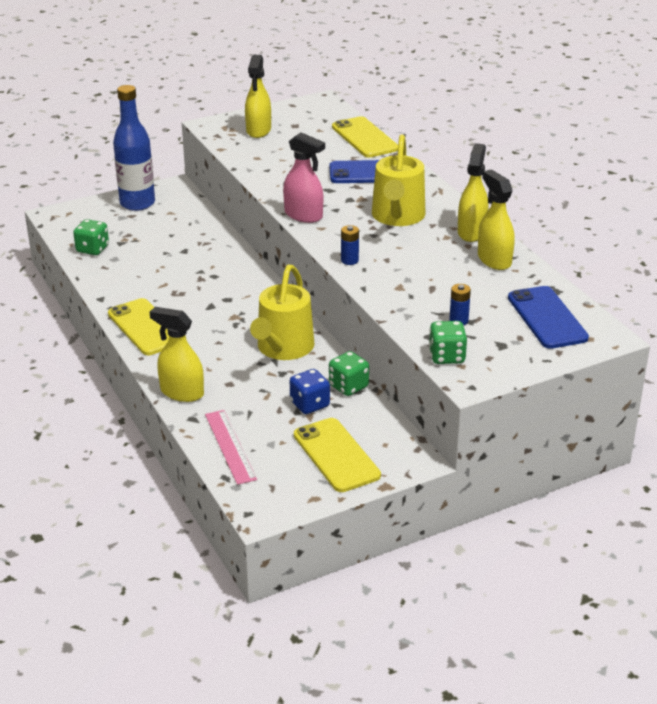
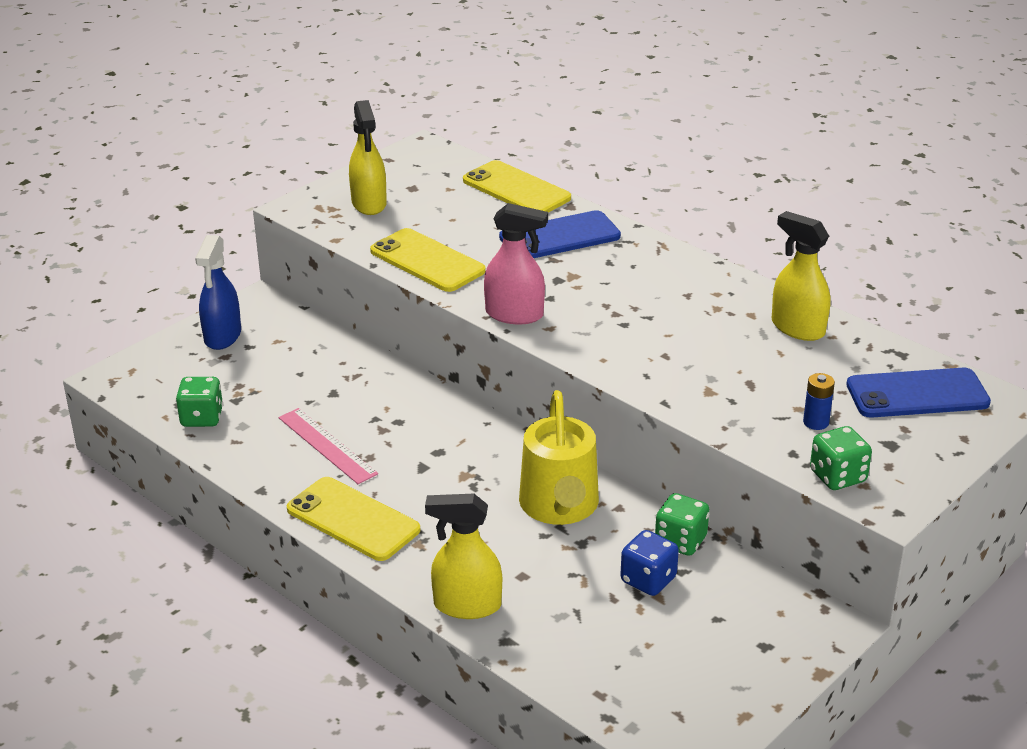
camera: 20 degrees left, 0 degrees up
blue bottle [113,85,155,211] -> blue spray bottle [195,235,241,350]
pink ruler [205,410,257,485] -> pink ruler moved to [279,408,378,484]
yellow phone [294,418,381,492] -> yellow phone moved to [370,228,486,292]
blue battery [341,225,359,265] -> none
yellow watering can [372,135,426,226] -> none
yellow spray bottle [458,143,488,242] -> none
blue phone [508,286,589,349] -> blue phone turned 60 degrees counterclockwise [846,368,991,417]

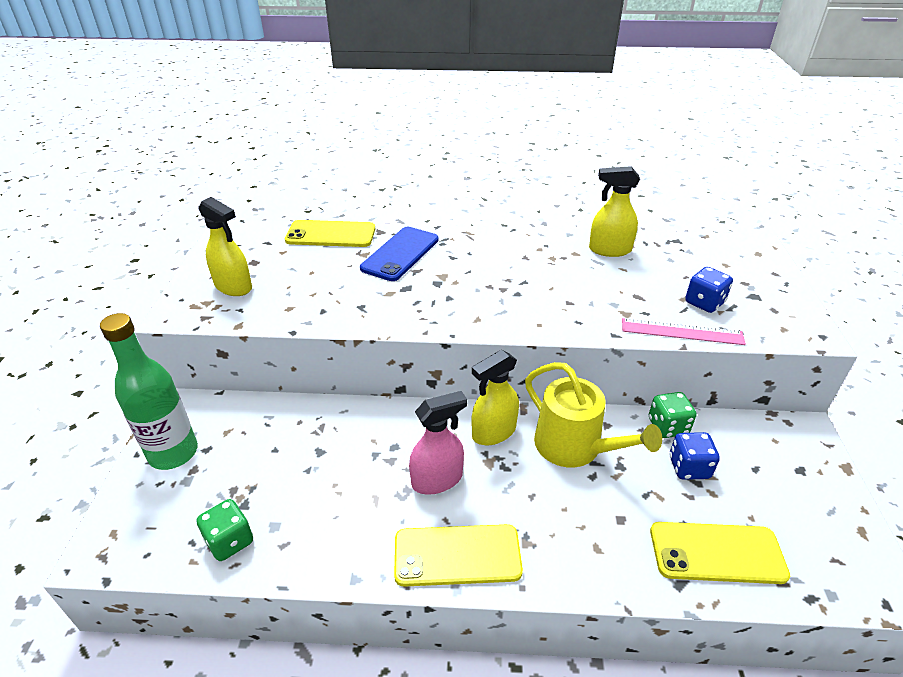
camera: 40 degrees left, 5 degrees up
blue spray bottle [195,235,241,350] -> green bottle [100,313,198,470]
pink ruler [279,408,378,484] -> pink ruler moved to [622,318,746,345]
yellow phone [370,228,486,292] -> yellow phone moved to [650,522,790,584]
yellow spray bottle [425,494,502,619] -> yellow spray bottle moved to [472,350,519,445]
pink spray bottle [484,203,548,324] -> pink spray bottle moved to [409,391,467,495]
blue battery [803,373,835,430] -> blue dice [685,267,733,313]
green dice [810,426,872,490] -> none
blue phone [846,368,991,417] -> none

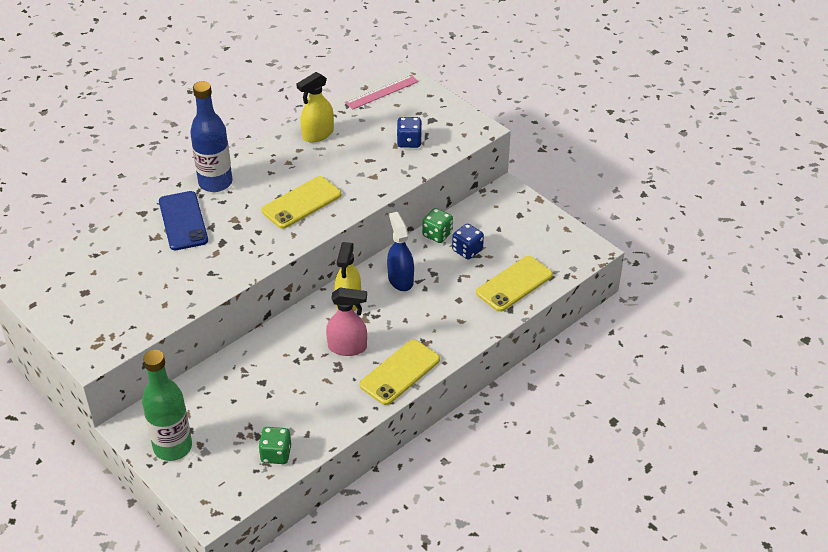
camera: 45 degrees left, 5 degrees up
yellow spray bottle [198,197,252,296] -> none
yellow phone [285,220,375,247] -> yellow phone moved to [261,176,341,229]
pink spray bottle [409,391,467,495] -> pink spray bottle turned 75 degrees clockwise [326,288,367,356]
yellow watering can [525,362,662,468] -> blue spray bottle [387,212,414,291]
pink ruler [622,318,746,345] -> pink ruler moved to [345,75,419,110]
none -> blue bottle [190,81,232,192]

